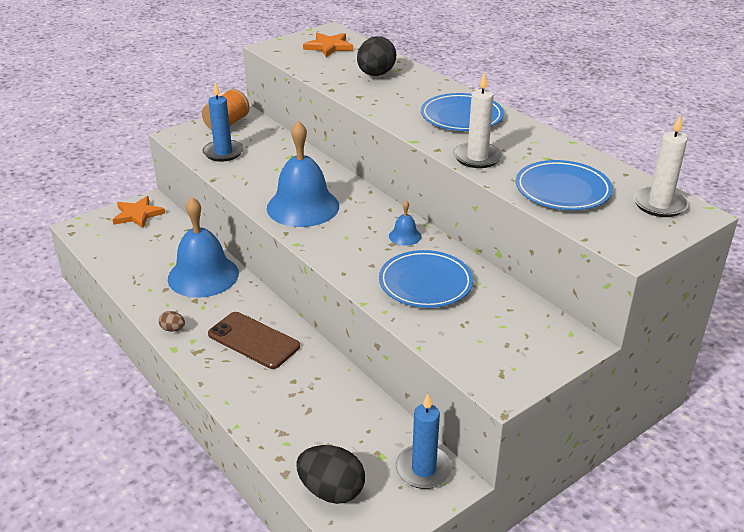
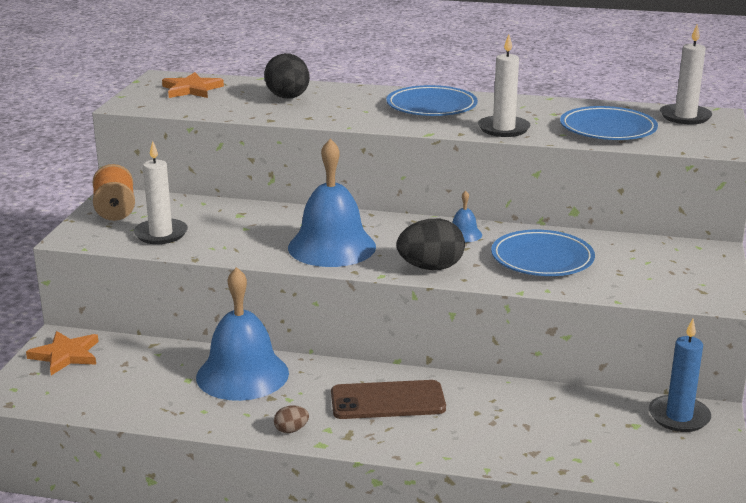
camera: 40 degrees left, 10 degrees down
blue candle [203,82,244,162] -> white candle [134,141,188,244]
black egg [296,445,365,504] -> black egg moved to [397,219,465,270]

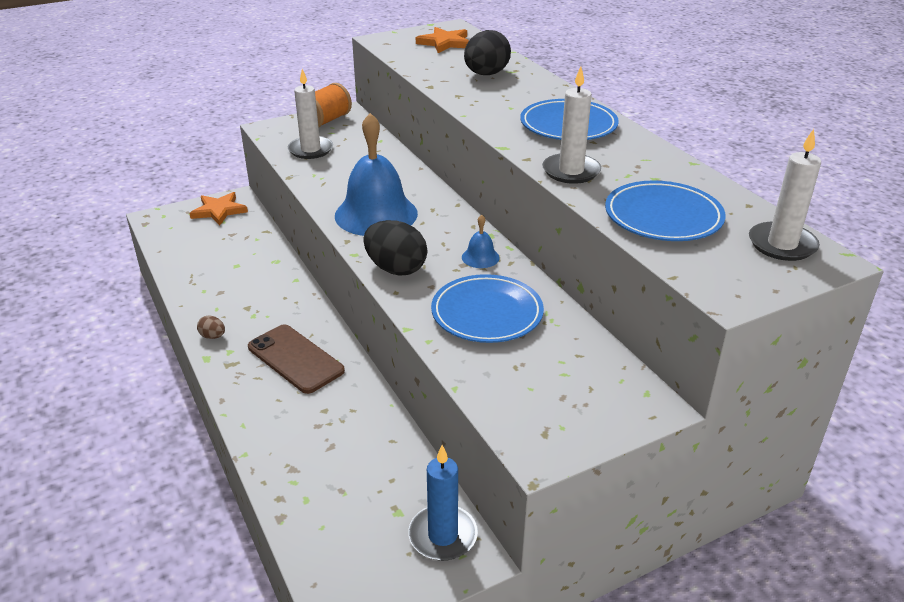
camera: 50 degrees right, 10 degrees up
blue bell [196,267,289,401] -> none

